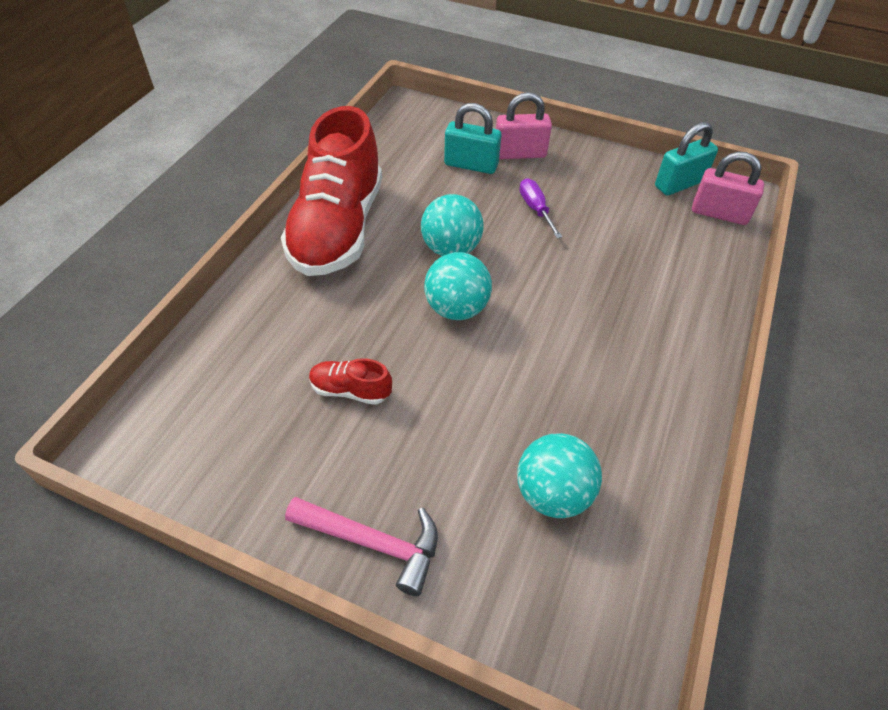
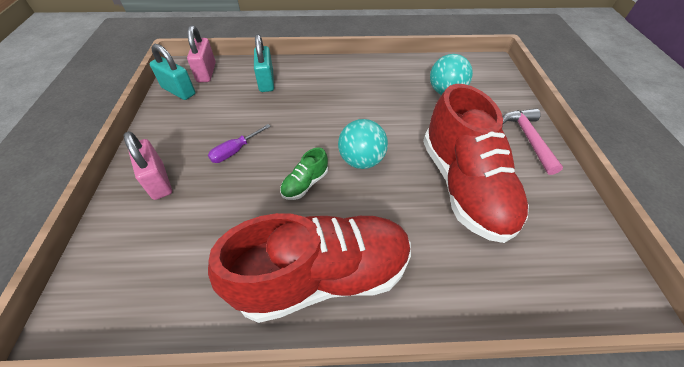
camera: 115 degrees left, 0 degrees up
red shoe [309,358,392,405] -> red shoe [423,84,529,243], size x2.49
turquoise ball [421,194,484,256] -> green shoe [280,148,328,200]
turquoise padlock [444,103,501,174] -> turquoise padlock moved to [254,34,274,92]

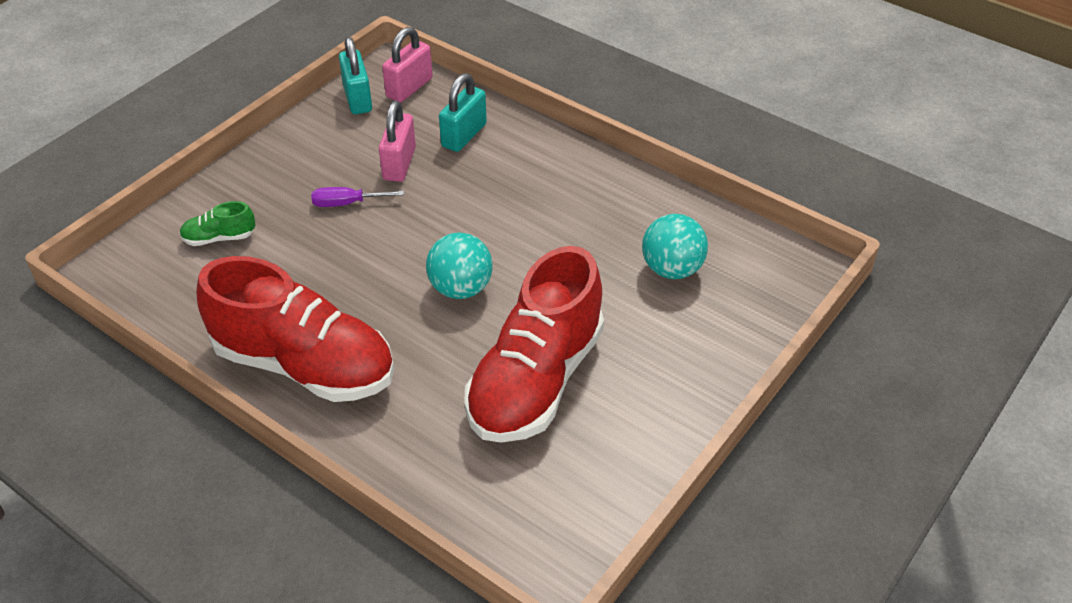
camera: 40 degrees right, 5 degrees down
pink padlock [124,131,172,200] -> pink padlock moved to [379,101,416,182]
green shoe [280,148,328,200] -> green shoe moved to [180,201,255,246]
pink hammer [502,108,563,175] -> none

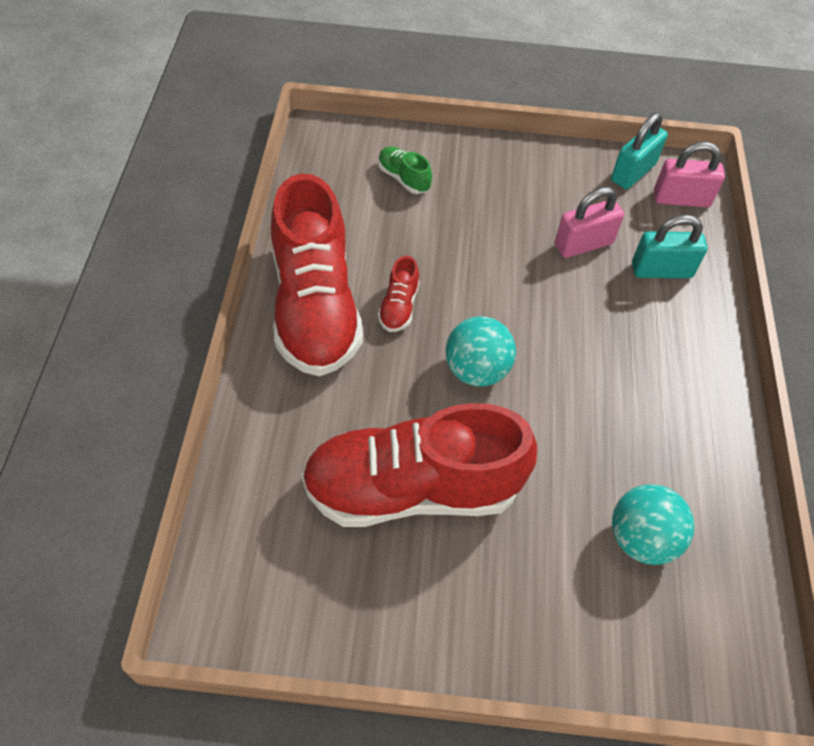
camera: 55 degrees right, 10 degrees up
purple screwdriver [311,187,404,207] -> none
none -> red shoe [378,256,420,332]

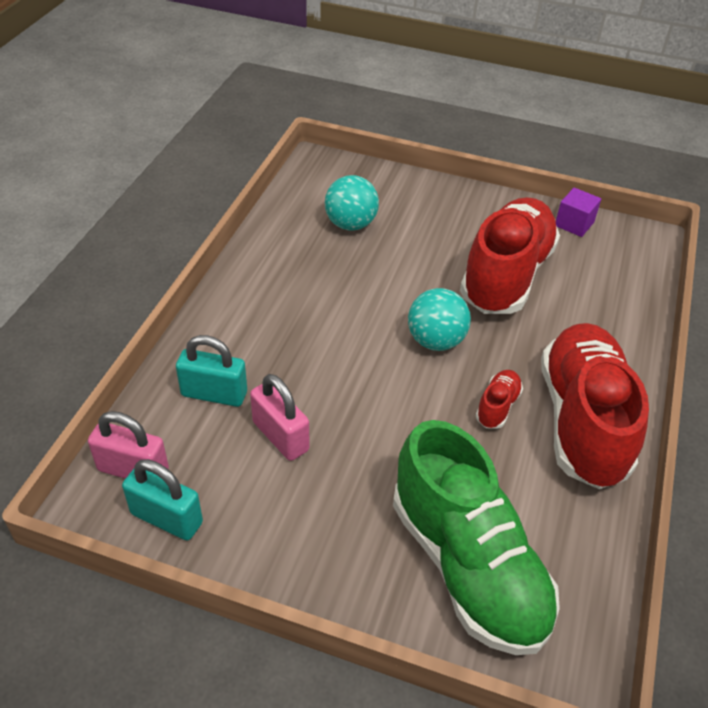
camera: 165 degrees left, 10 degrees down
red shoe [301,403,537,527] -> red shoe turned 75 degrees counterclockwise [460,197,560,314]
green shoe [378,147,432,194] -> green shoe [393,420,560,655], size x2.49
pink padlock [555,187,624,258] -> pink padlock turned 60 degrees clockwise [250,374,309,461]
turquoise padlock [611,112,668,189] -> turquoise padlock turned 60 degrees clockwise [122,459,203,540]
none -> purple cube [556,187,601,237]

